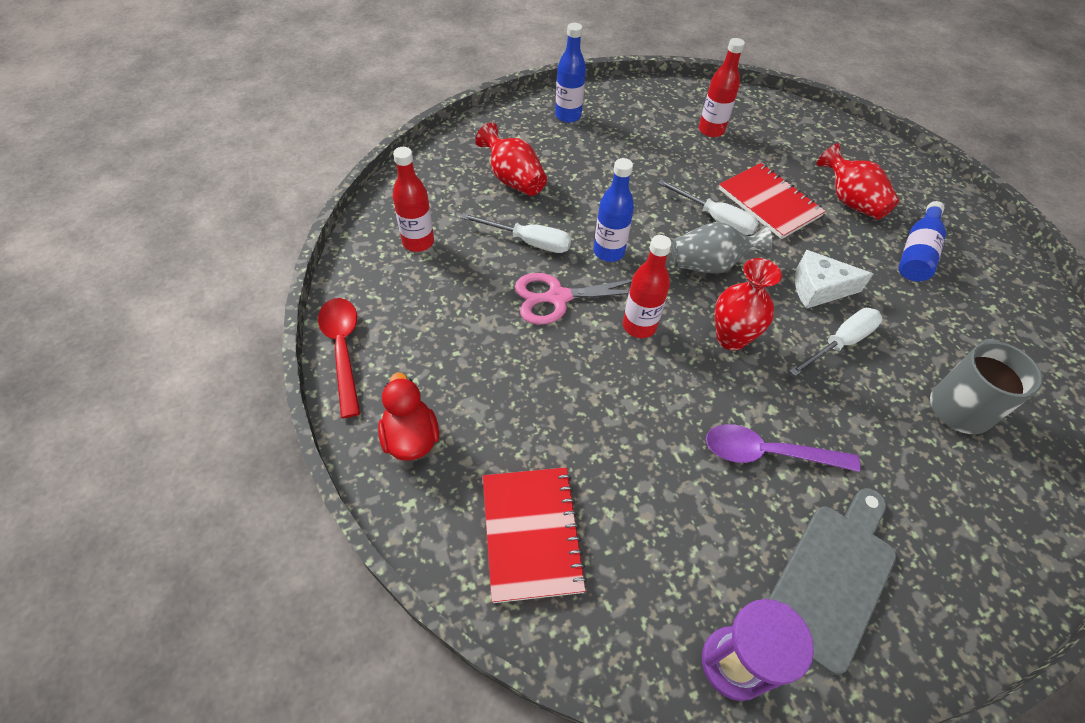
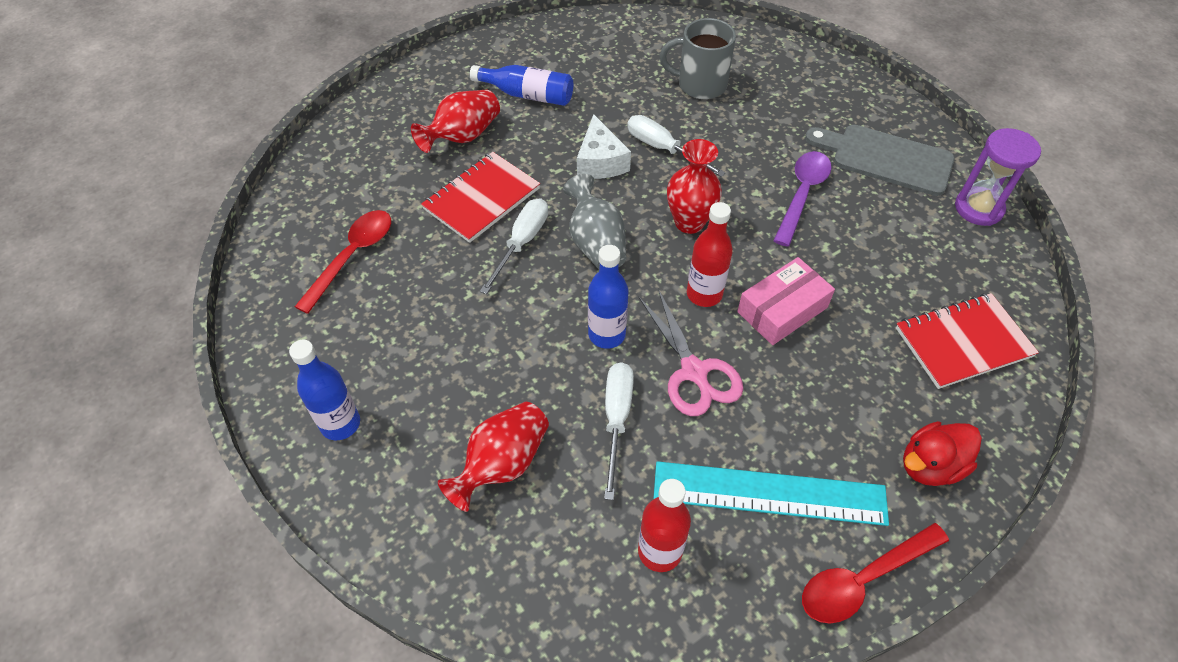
camera: 100 degrees left, 0 degrees up
red bottle [699,38,745,137] -> red spoon [294,210,391,314]
purple spoon [706,424,860,472] -> purple spoon turned 150 degrees counterclockwise [773,151,832,247]
none -> turquoise ruler [653,461,889,526]
none -> pink box [737,257,835,345]

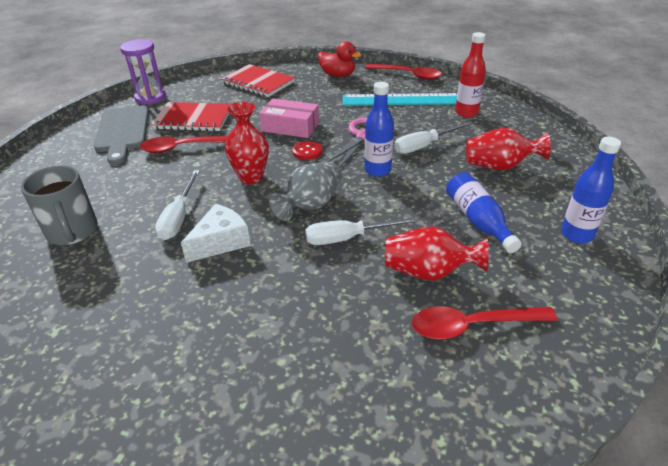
camera: 125 degrees left, 15 degrees down
red vase [411,90,500,153] -> red vase moved to [385,227,489,281]
red notebook [421,152,540,243] -> red notebook moved to [151,102,231,131]
blue bottle [470,65,573,106] -> blue bottle moved to [446,172,522,253]
turquoise ruler [653,461,889,526] -> turquoise ruler turned 60 degrees counterclockwise [343,93,457,106]
red bottle [687,202,733,307] -> red button [292,141,322,160]
purple spoon [773,151,832,247] -> red spoon [140,136,228,153]

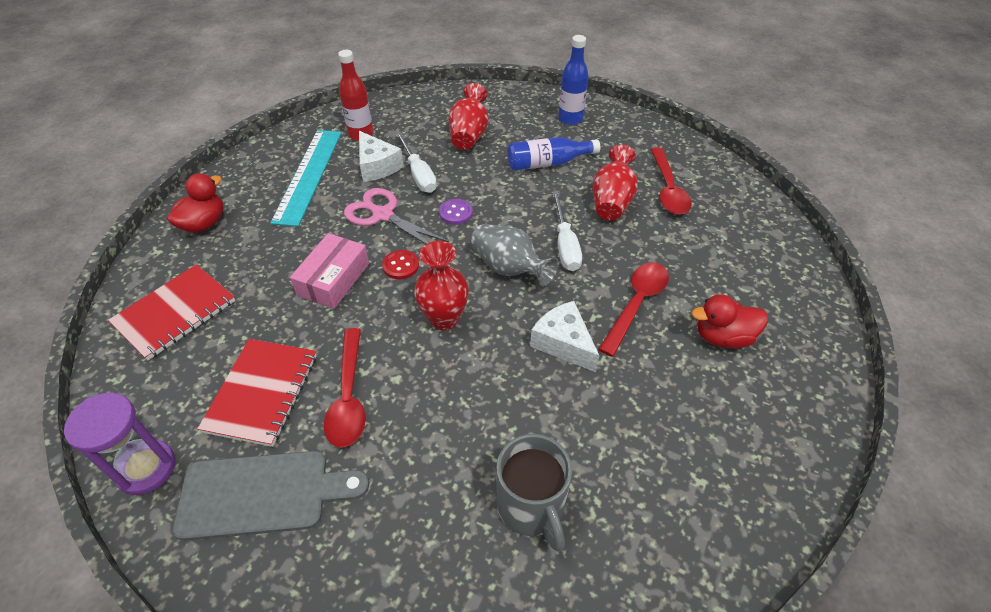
camera: 85 degrees left, 10 degrees up
grey mug [21,166,98,245] -> grey mug turned 90 degrees clockwise [496,434,572,551]
white screwdriver [155,170,200,240] -> none
red spoon [365,64,442,80] -> red spoon moved to [598,262,669,357]
blue bottle [365,82,394,177] -> purple button [439,199,473,225]
none -> white cheese [359,131,404,182]
none -> red duck [692,294,768,348]

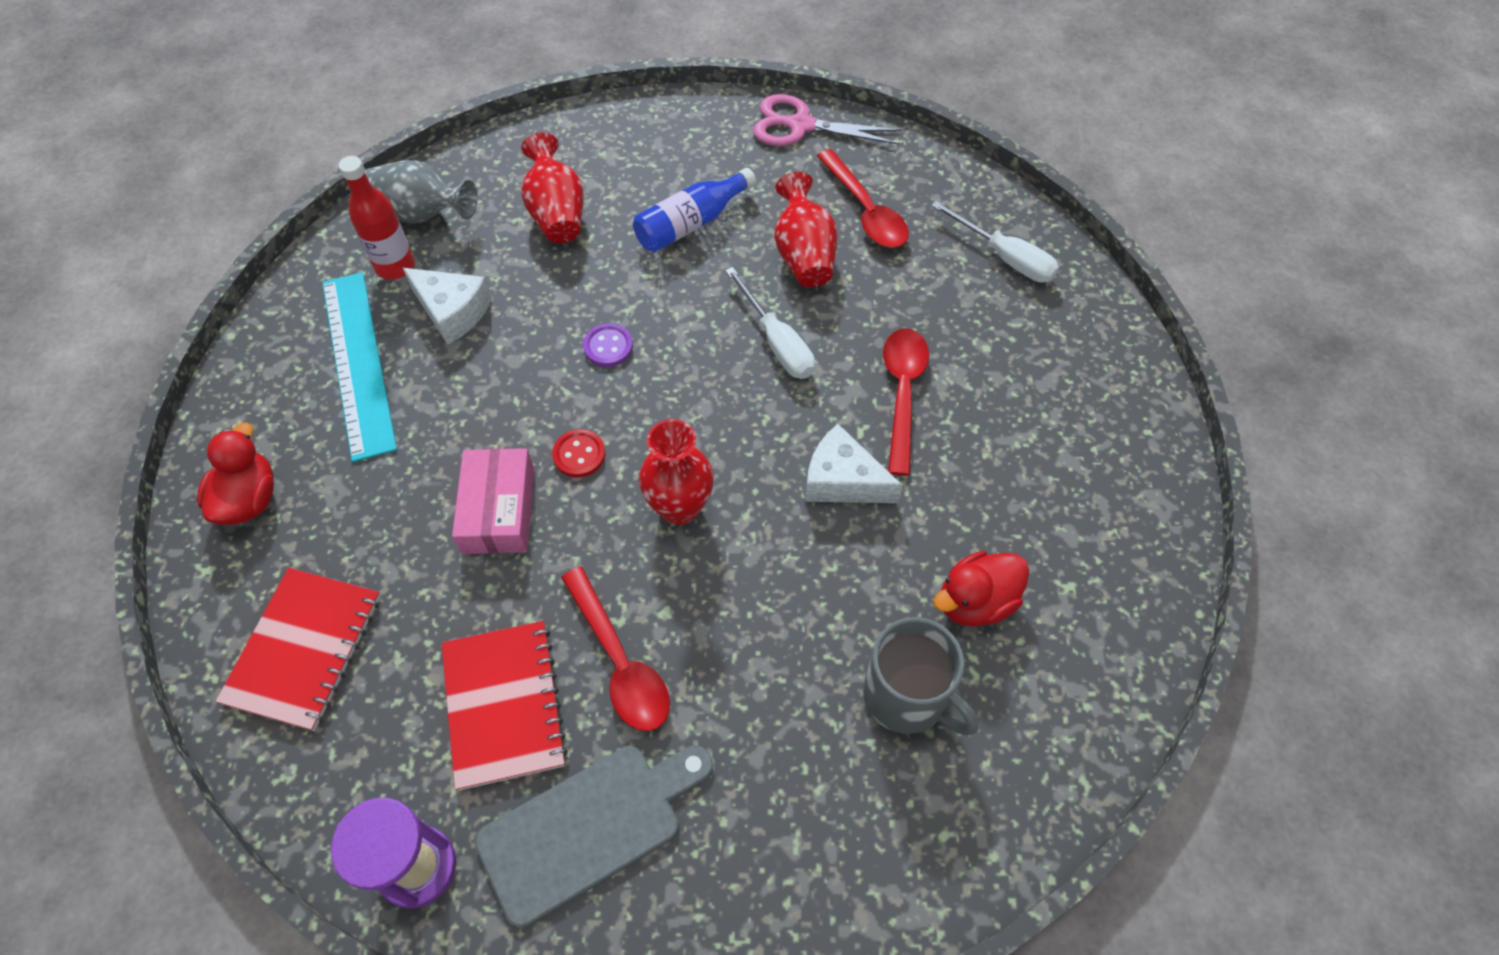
camera: 25 degrees left, 10 degrees up
pink scissors [344,188,450,244] -> pink scissors moved to [753,94,902,146]
white screwdriver [396,132,437,193] -> white screwdriver moved to [931,201,1059,283]
grey vase [471,224,559,287] -> grey vase moved to [365,160,478,224]
blue bottle [559,35,588,125] -> none
red duck [692,294,768,348] -> red duck moved to [933,551,1029,627]

